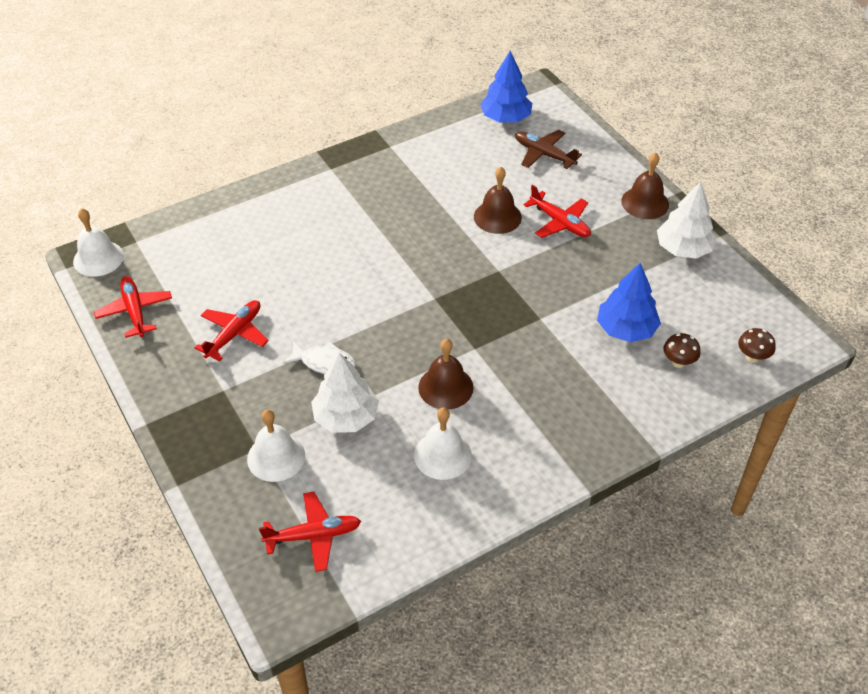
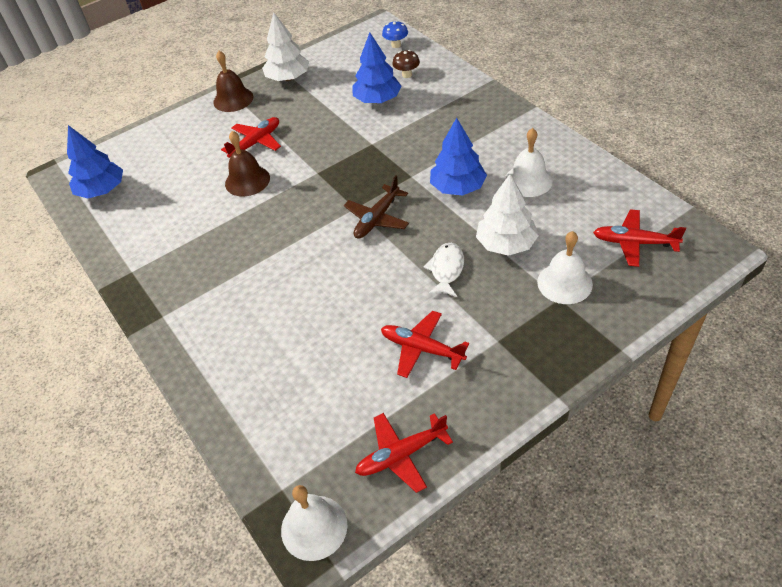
camera: 90 degrees left, 0 degrees up
red plane [259,492,361,572] -> red plane turned 60 degrees counterclockwise [593,209,686,267]
brown bell [418,339,473,410] -> blue tree [430,118,487,196]
brown plane [515,130,582,169] -> brown plane moved to [344,176,409,239]
brown mushroom [738,328,776,363] -> blue mushroom [382,21,408,48]

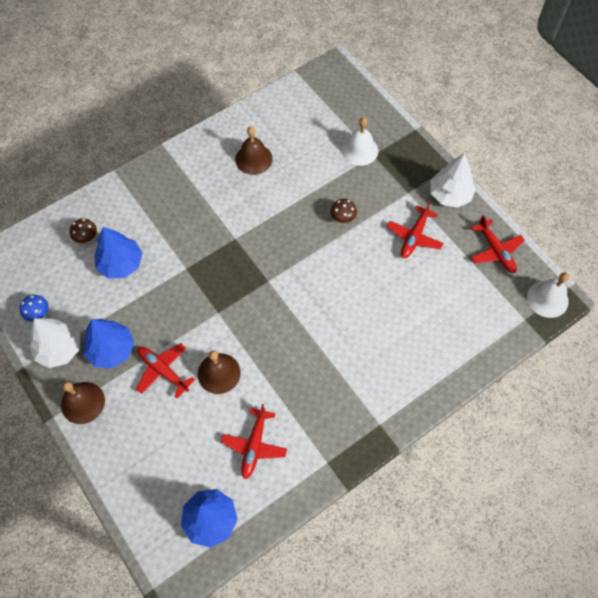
camera: 95 degrees left, 15 degrees up
brown plane [344,176,409,239] -> none
blue mushroom [382,21,408,48] -> blue mushroom moved to [20,295,49,321]
white fish [424,243,464,297] -> brown mushroom [331,199,357,223]
blue tree [430,118,487,196] -> blue tree moved to [83,319,134,368]
white tree [476,174,539,256] -> white tree moved to [430,153,476,208]
white bell [504,128,553,197] -> brown bell [235,126,272,175]
red plane [593,209,686,267] -> red plane moved to [221,404,287,479]

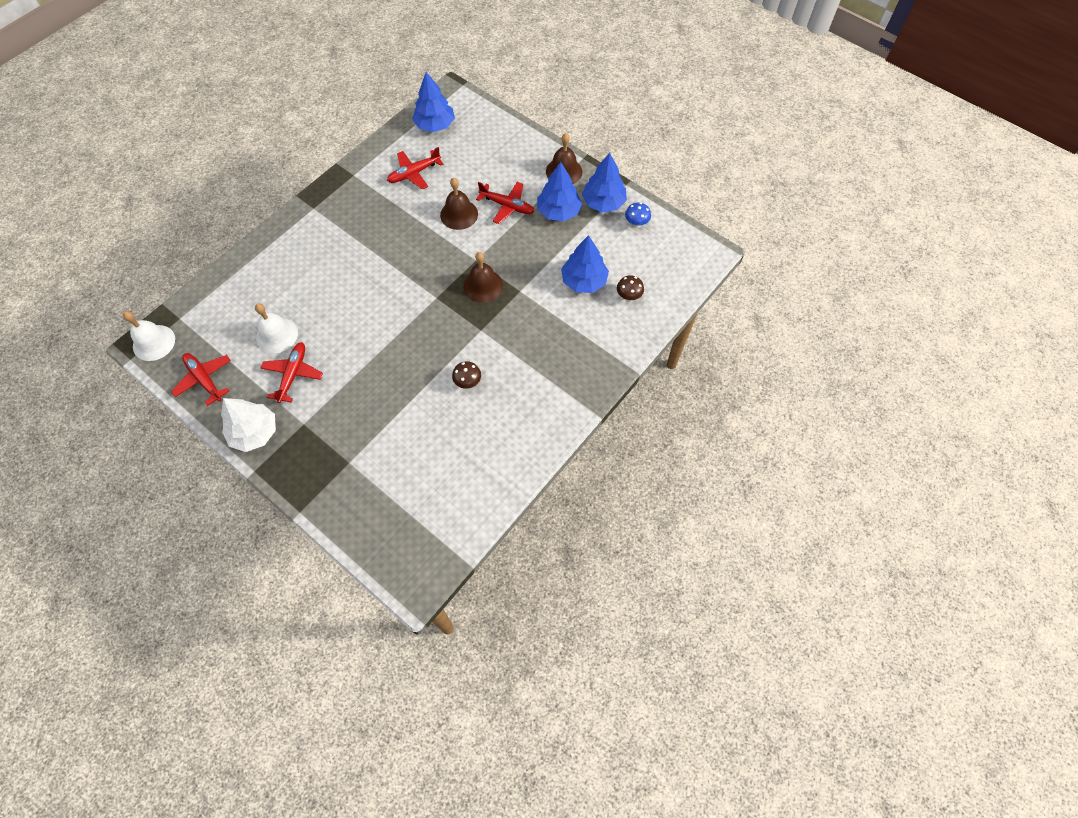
camera: 165 degrees right, 0 degrees up
white tree [29,318,80,368] -> blue tree [582,153,627,212]
red plane [221,404,287,479] -> red plane turned 120 degrees counterclockwise [387,147,443,190]
brown bell [235,126,272,175] -> brown bell moved to [463,252,503,303]
brown mushroom [331,199,357,223] -> brown mushroom moved to [452,361,481,389]
white bell [341,117,378,166] -> white bell moved to [255,303,298,353]

